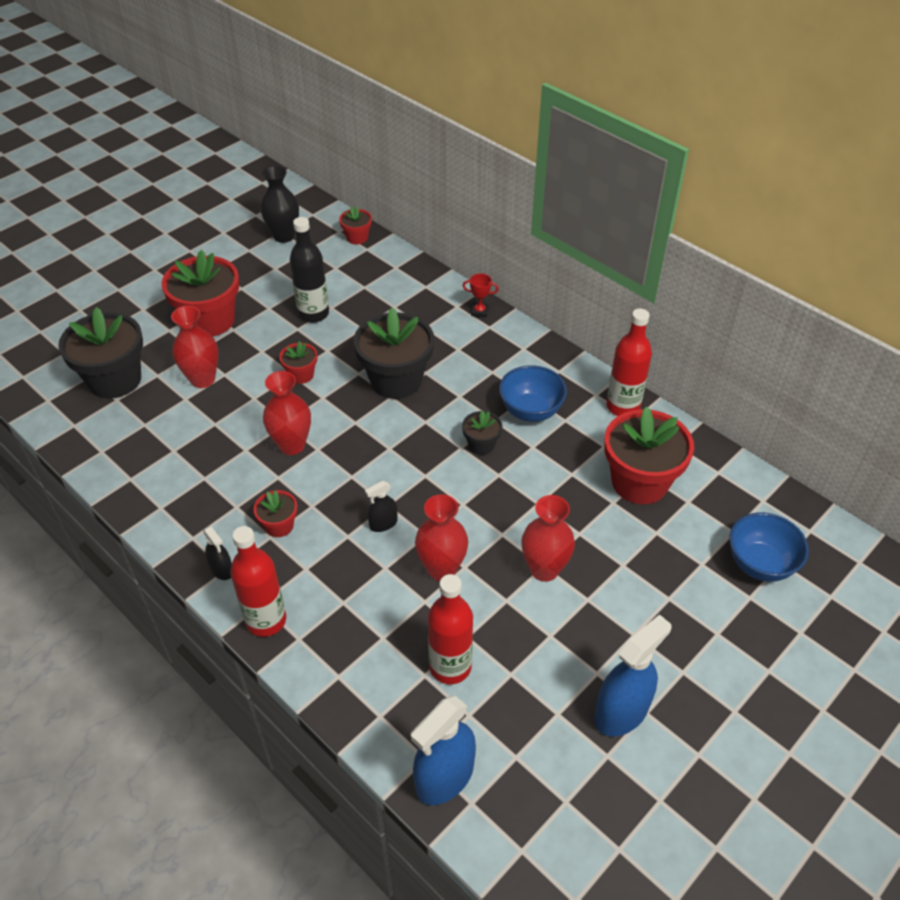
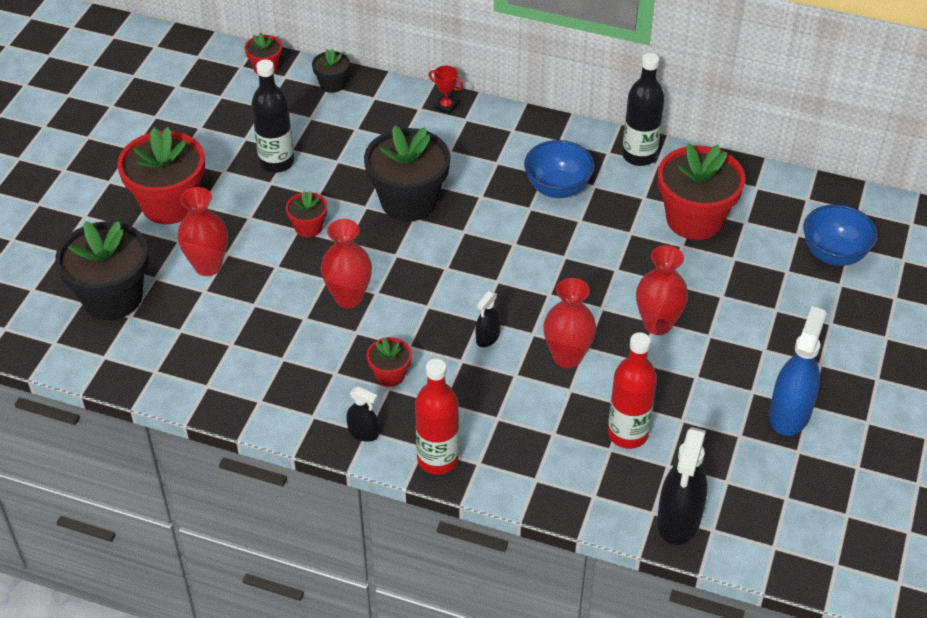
camera: 25 degrees left, 0 degrees up
black vase [260,166,299,243] -> none
blue spray bottle [411,696,476,805] -> black spray bottle [657,427,707,545]
black flower pot [462,410,502,455] -> black flower pot moved to [312,49,350,93]
red trophy [463,274,499,318] -> red trophy turned 45 degrees clockwise [429,66,464,115]
red bottle [606,308,652,416] -> black bottle [622,53,665,166]

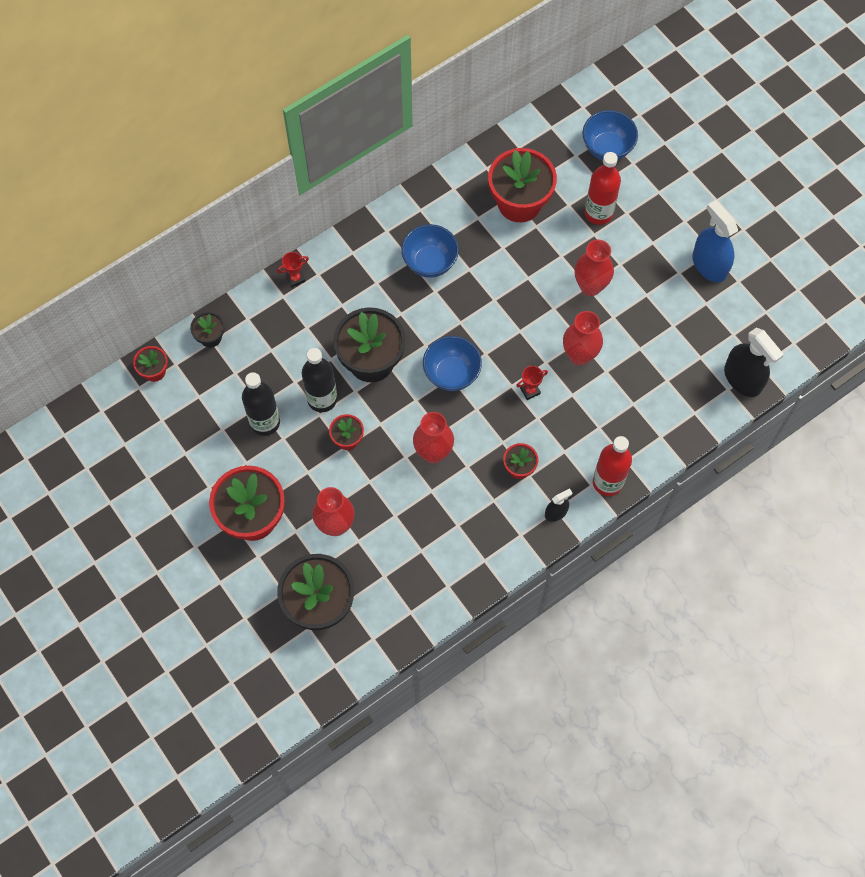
camera: 55 degrees left, 20 degrees up
black spray bottle [476,291,501,347] -> red trophy [516,366,548,400]
red bottle [608,332,657,449] -> red bottle moved to [585,152,621,225]
black bottle [622,53,665,166] -> black bottle moved to [302,348,337,412]
none -> blue bowl [423,336,482,391]

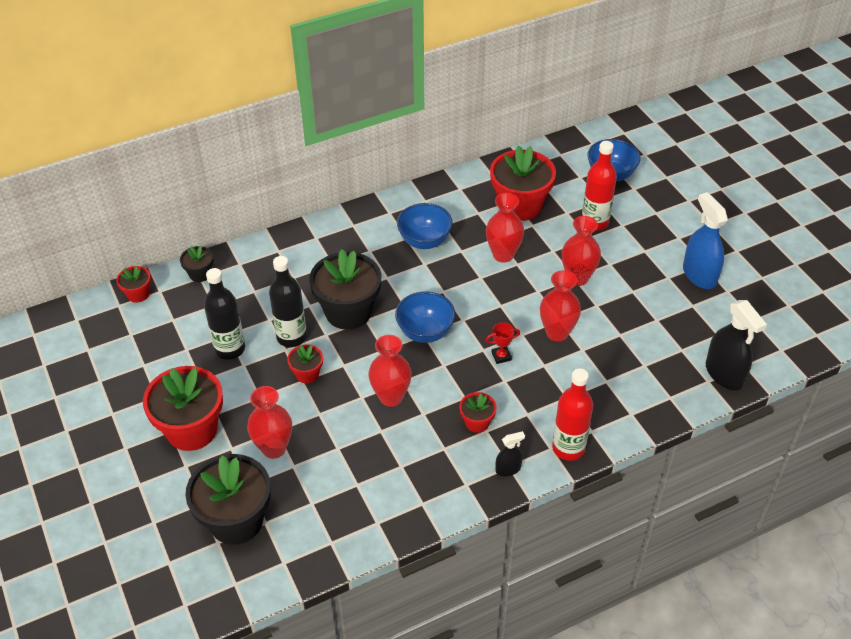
camera: 10 degrees right, 20 degrees down
red trophy [277,252,309,287] -> none
none -> red vase [486,193,524,263]

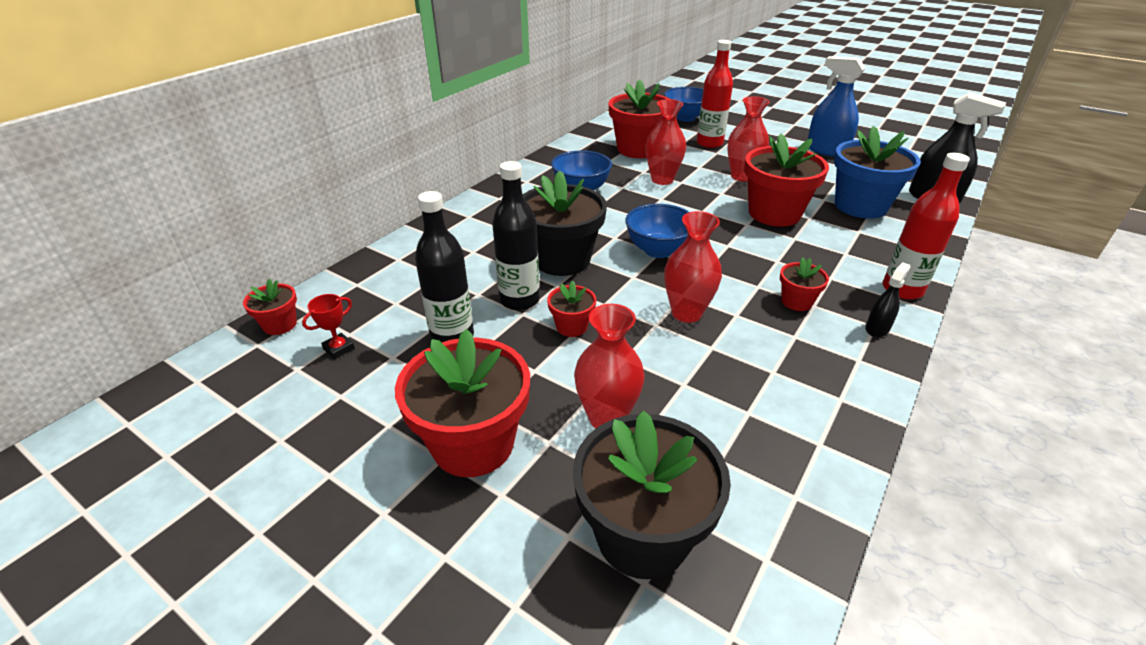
camera: 30 degrees left, 10 degrees down
black flower pot [180,245,213,282] -> none
red trophy [486,322,520,364] -> red trophy moved to [302,294,355,359]
red vase [540,270,581,342] -> red flower pot [744,134,829,227]
none -> blue flower pot [834,126,921,219]

